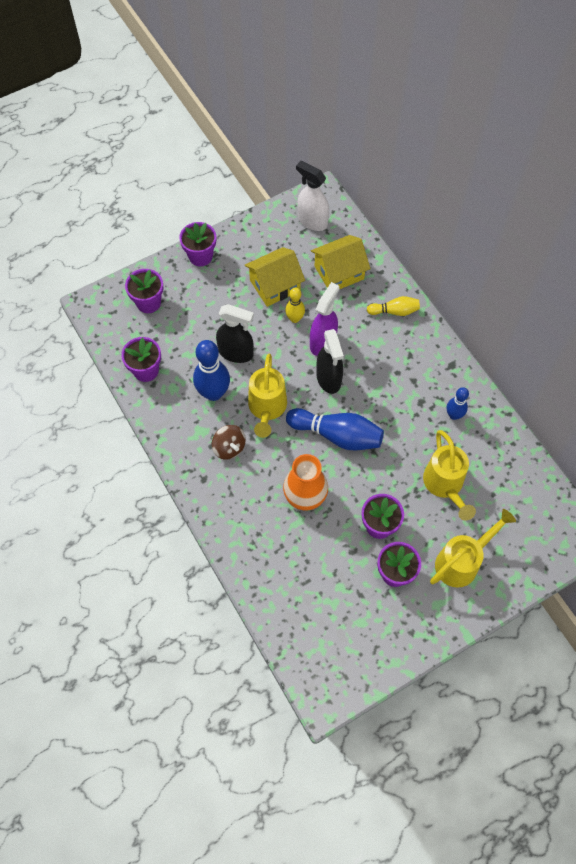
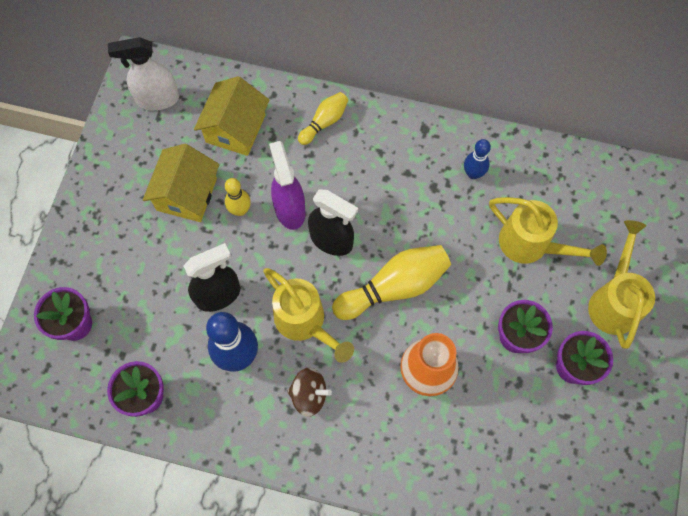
camera: 45 degrees left, 5 degrees up
purple flower pot [179,222,216,266] -> none
blue bowling pin [286,408,384,450] -> yellow bowling pin [332,245,451,320]

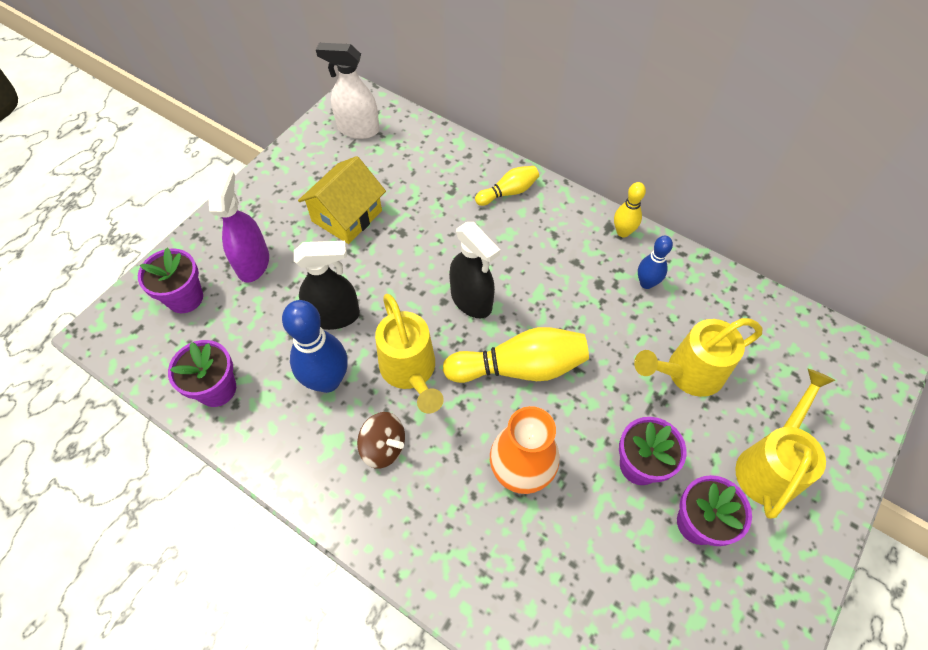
camera: 20 degrees right, 10 degrees down
yellow house [194,76,269,156] -> none
yellow bowling pin [225,178,251,216] -> yellow bowling pin moved to [614,182,646,237]
purple spray bottle [269,141,306,230] -> purple spray bottle moved to [208,169,269,283]
yellow watering can [489,197,607,266] -> yellow watering can turned 105 degrees clockwise [634,318,762,397]

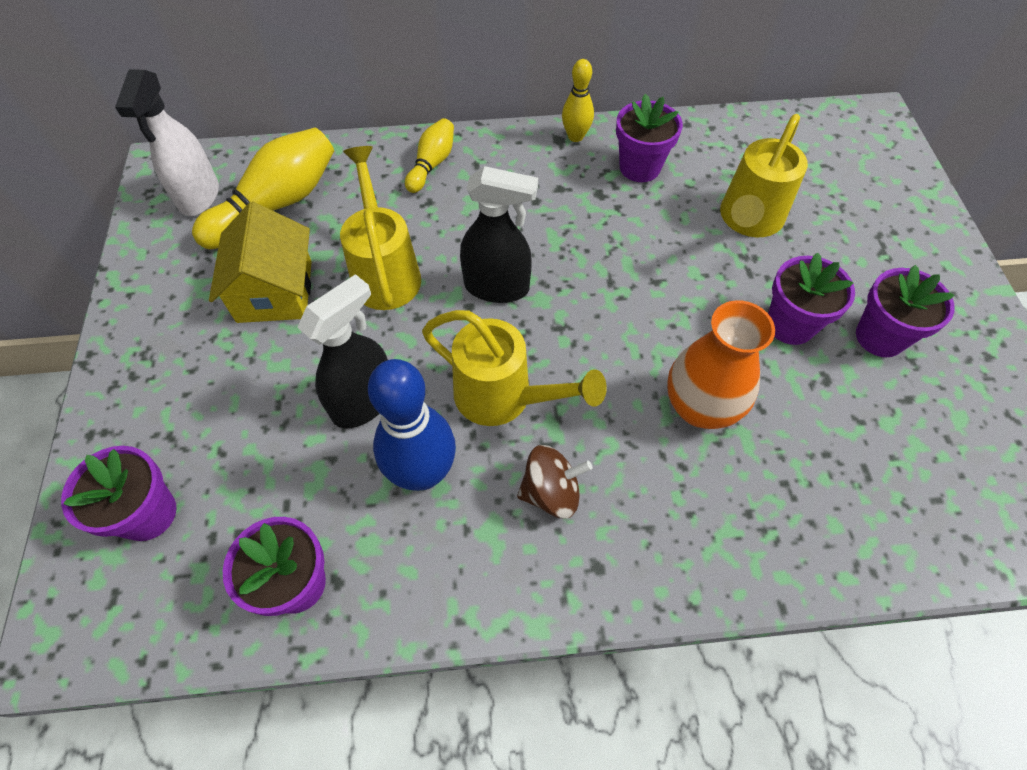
camera: 40 degrees left, 0 degrees up
purple spray bottle [208,169,269,283] -> none
white spray bottle [316,43,379,139] -> white spray bottle turned 60 degrees counterclockwise [115,69,219,216]
yellow bowling pin [443,327,589,383] -> yellow bowling pin moved to [192,128,334,249]
blue bowling pin [638,236,673,289] -> purple flower pot [616,94,683,182]
yellow watering can [735,369,835,519] -> yellow watering can moved to [340,146,421,310]

